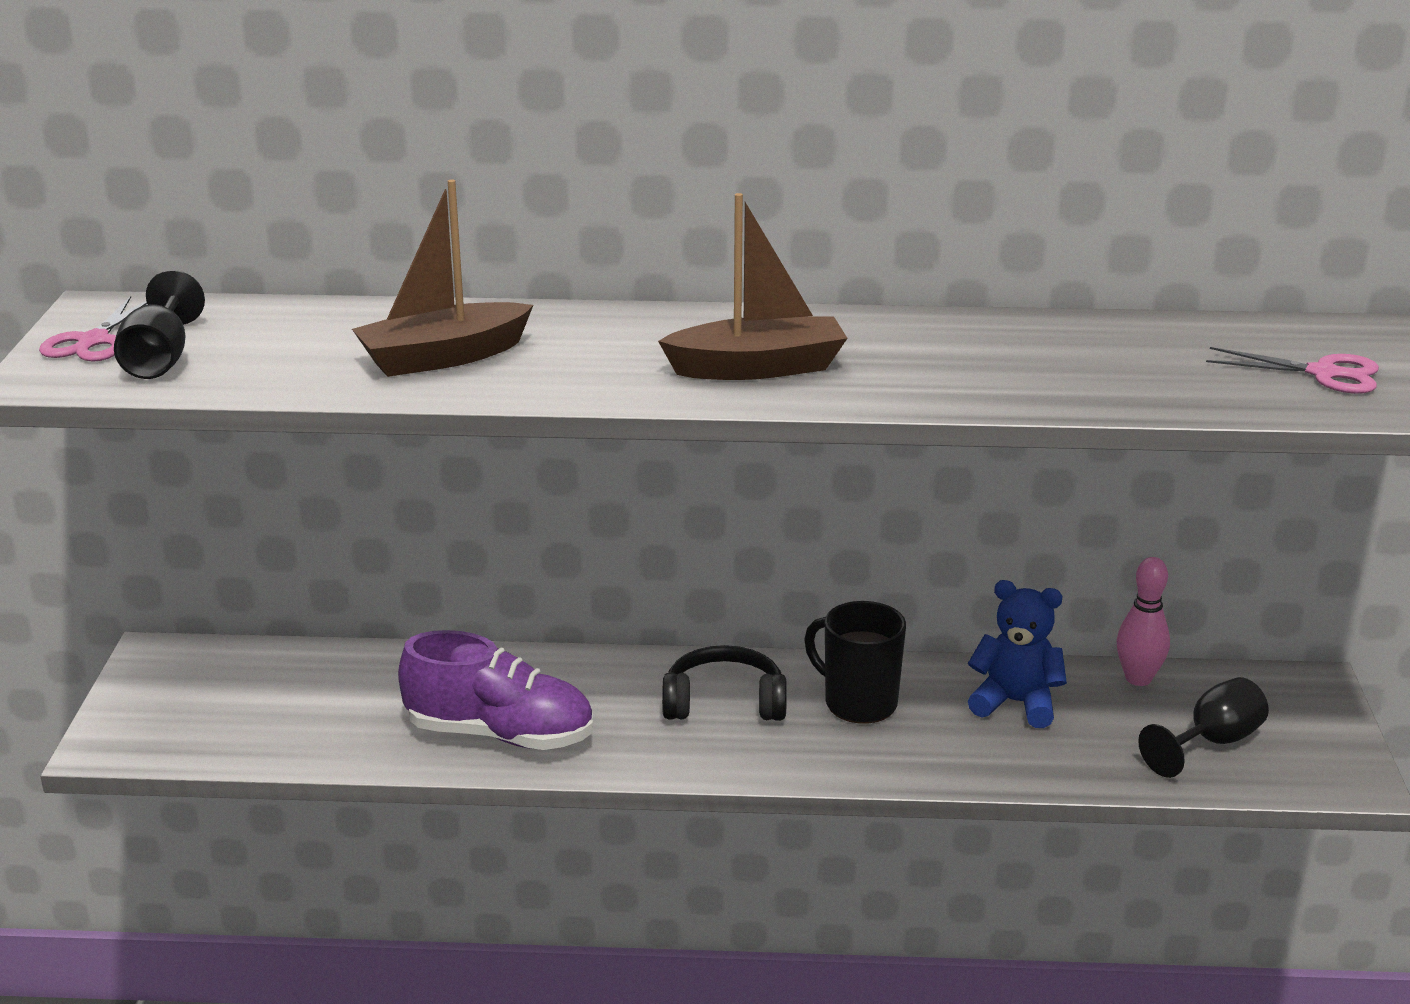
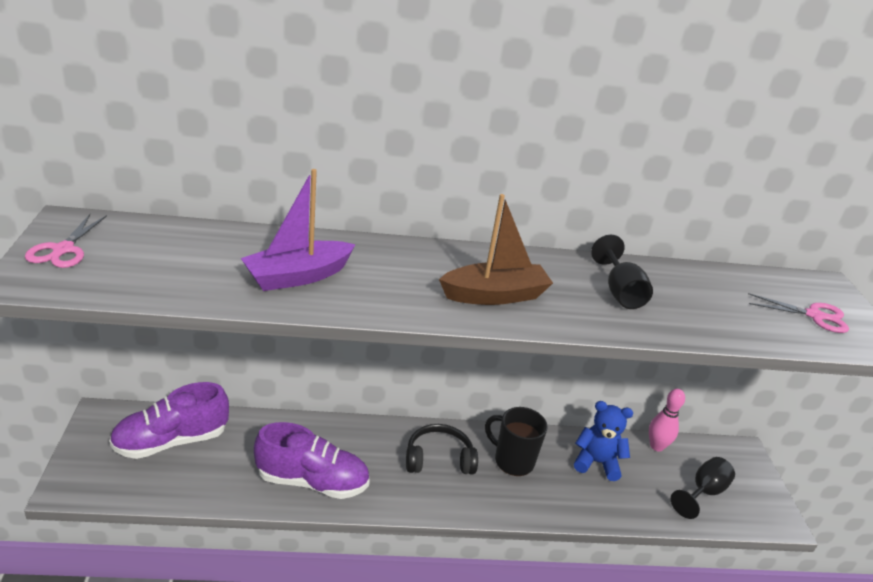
camera: 10 degrees left, 5 degrees up
black goblet [114,270,205,379] -> black goblet moved to [591,235,653,309]
brown boat [352,180,533,377] -> purple boat [241,169,356,291]
none -> purple shoe [109,382,229,459]

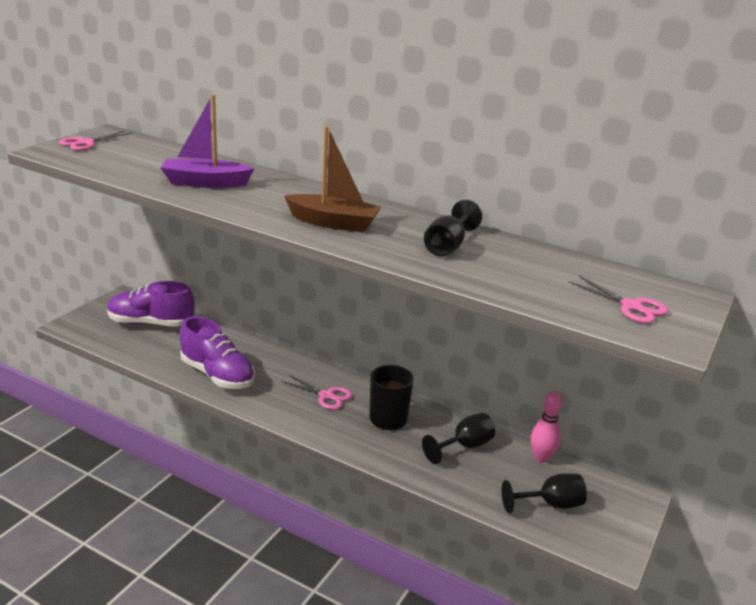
camera: 35 degrees right, 5 degrees down
black headphones [406,424,478,474] -> pink scissors [281,375,352,410]
blue teddy bear [574,401,633,481] -> black goblet [422,413,496,464]

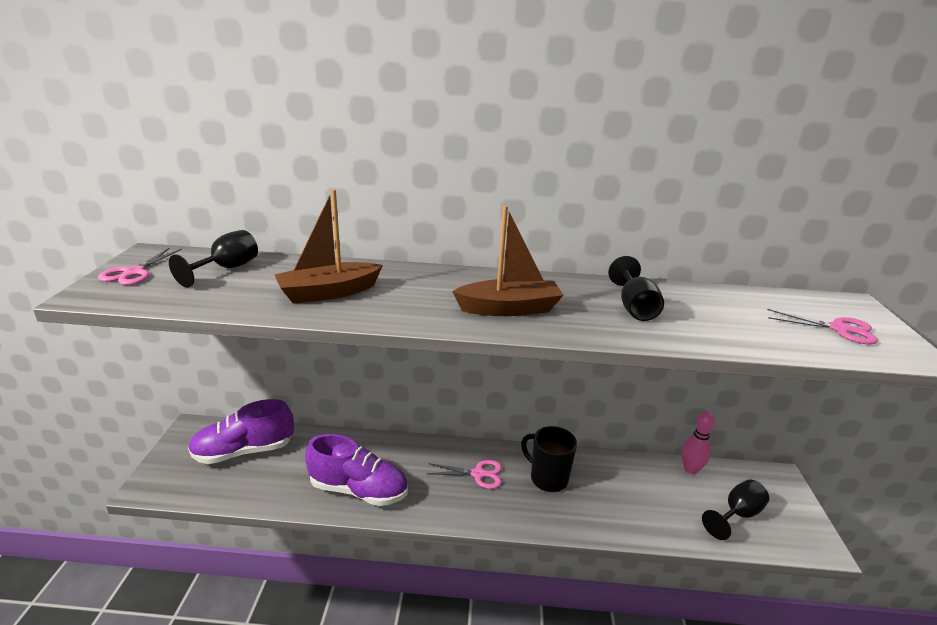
camera: 25 degrees left, 0 degrees up
purple boat [161,94,255,188] -> brown boat [274,189,383,304]
black goblet [422,413,496,464] -> black goblet moved to [169,230,258,287]

